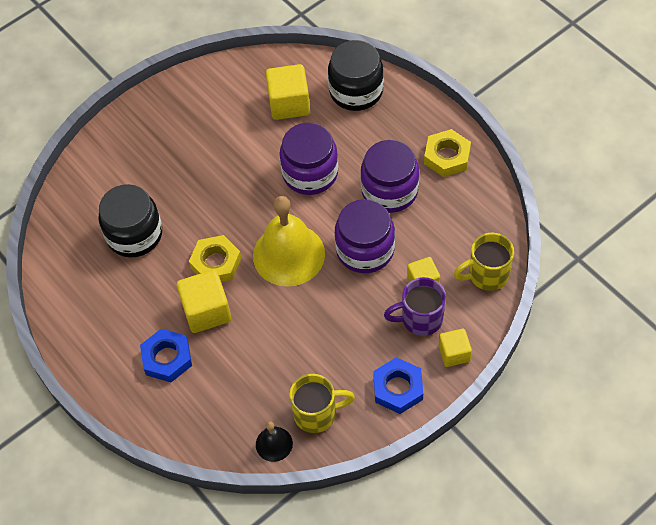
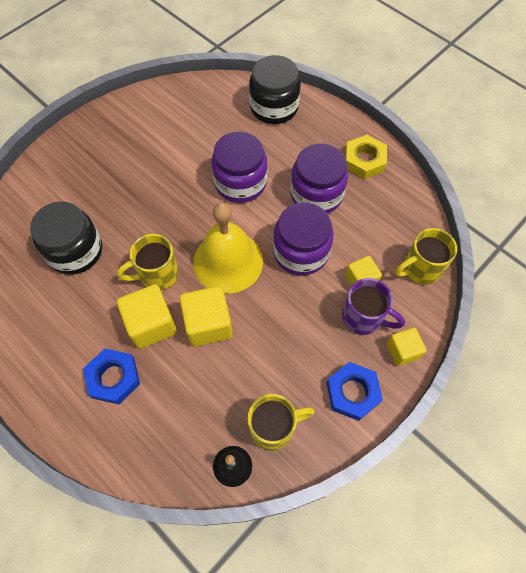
camera: 10 degrees left, 5 degrees up
yellow nut [189,235,241,282] -> yellow mug [117,234,179,290]
yellow cube [266,64,310,120] -> yellow cube moved to [179,286,233,347]
purple mug [384,277,446,336] -> purple mug turned 135 degrees counterclockwise [342,278,405,335]

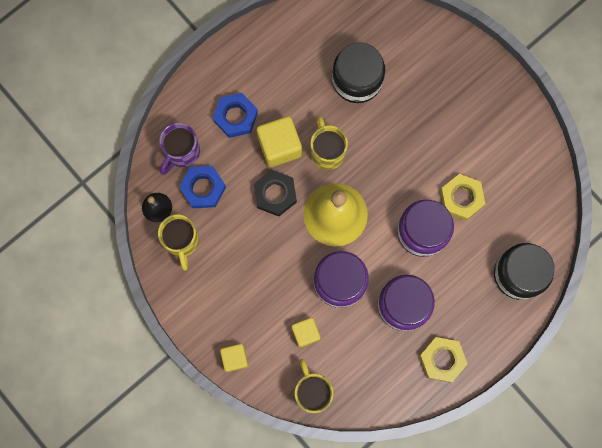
camera: 95 degrees right, 15 degrees up
yellow cube [179,286,233,347] -> black nut [254,170,297,216]
blue nut [327,362,383,421] -> blue nut moved to [179,166,226,208]
purple mug [342,278,405,335] -> purple mug moved to [159,123,200,175]
none -> yellow nut [440,174,485,221]

